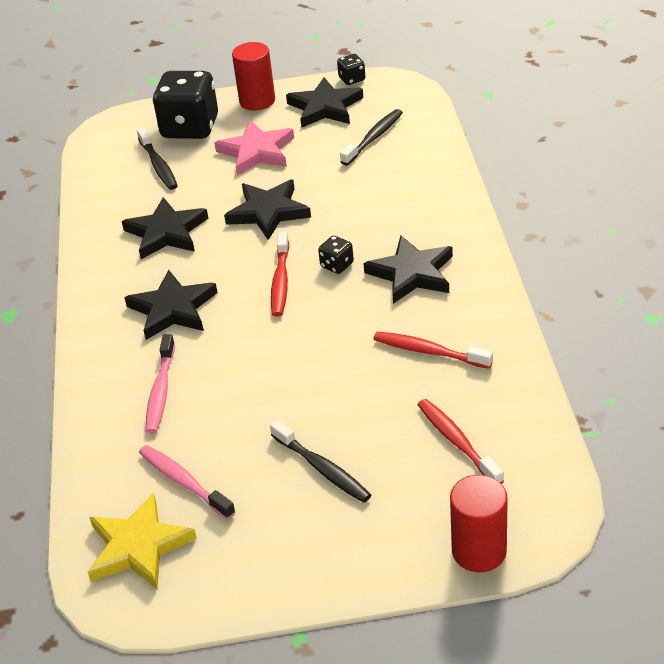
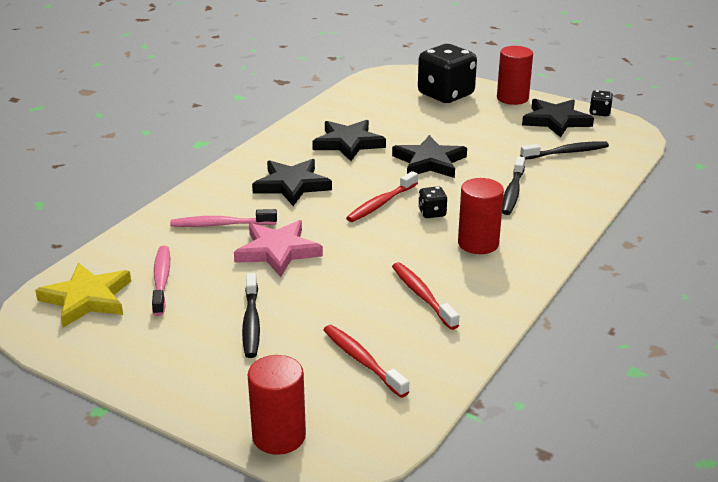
camera: 35 degrees right, 10 degrees down
black toothbrush [137,127,178,190] -> black toothbrush moved to [502,156,525,215]
pink toothbrush [146,334,175,433] -> pink toothbrush turned 45 degrees clockwise [170,209,277,227]
pink star [215,121,294,175] -> pink star moved to [234,220,323,277]
black star [363,236,453,304] -> red cylinder [458,178,504,254]
red toothbrush [418,399,504,484] -> red toothbrush turned 45 degrees counterclockwise [323,325,409,398]

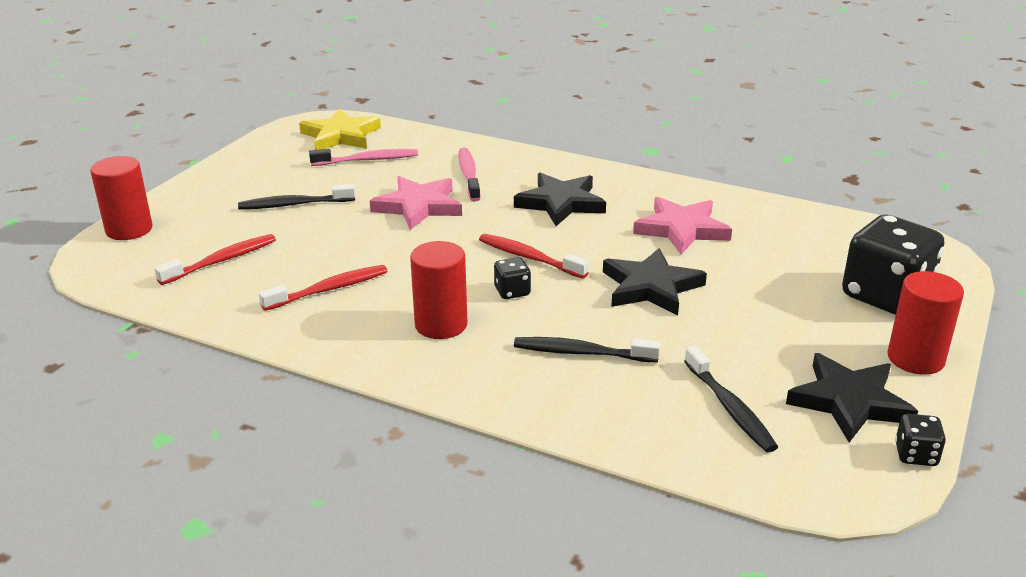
camera: 85 degrees right, 0 degrees up
black star [312,120,386,161] -> pink star [633,197,732,255]

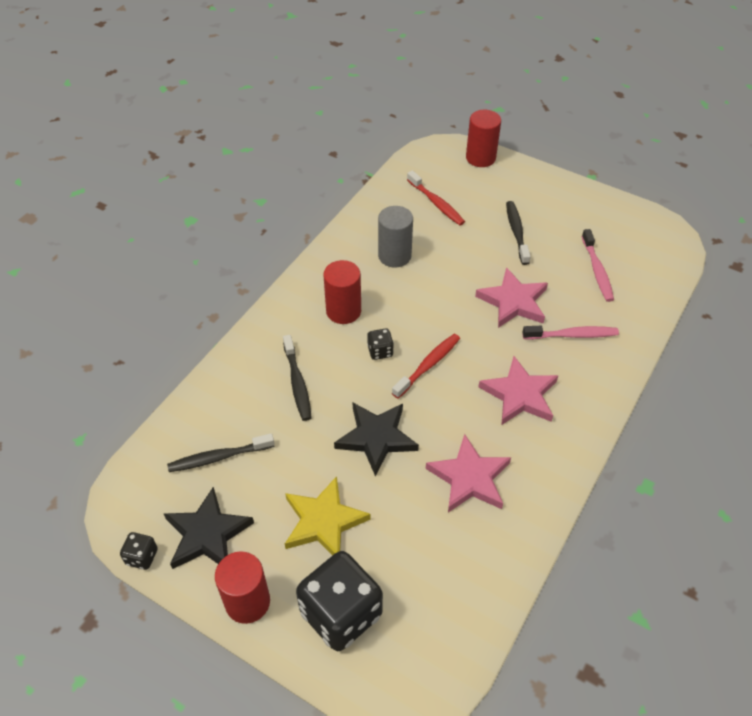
camera: 95 degrees right, 20 degrees up
red toothbrush [259,265,388,311] -> grey cylinder [378,206,413,268]
yellow star [299,108,381,150] -> yellow star moved to [285,476,371,556]
black star [514,173,606,226] -> pink star [478,356,558,425]
black toothbrush [514,337,661,363] -> black toothbrush turned 150 degrees clockwise [283,335,312,421]

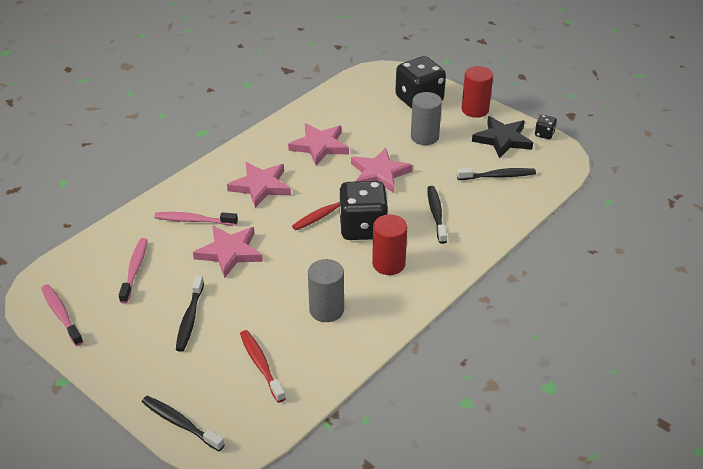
camera: 170 degrees left, 10 degrees down
yellow star [285,476,371,556] -> grey cylinder [411,92,442,145]
black star [334,403,419,476] -> pink star [351,148,413,193]
black dice [367,328,394,360] -> black dice [339,181,388,240], size x2.28
red cylinder [466,110,501,167] -> black toothbrush [142,396,225,451]
none -> pink toothbrush [41,284,83,346]

